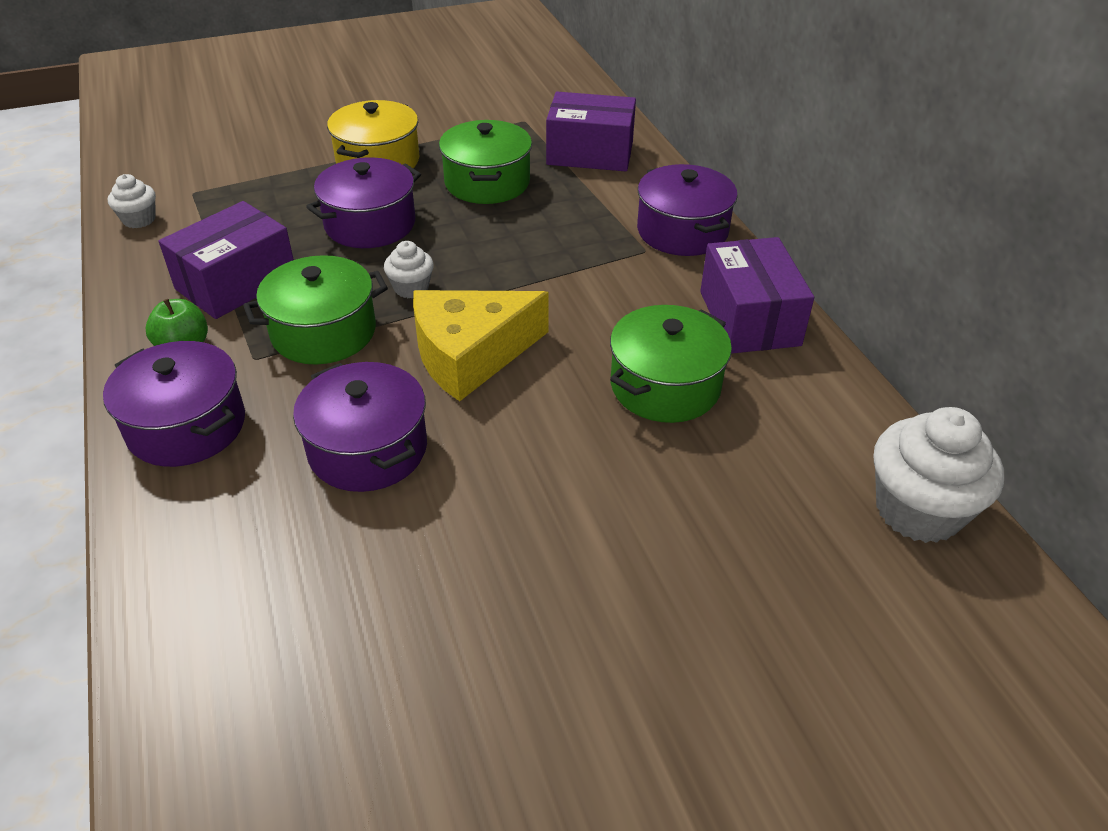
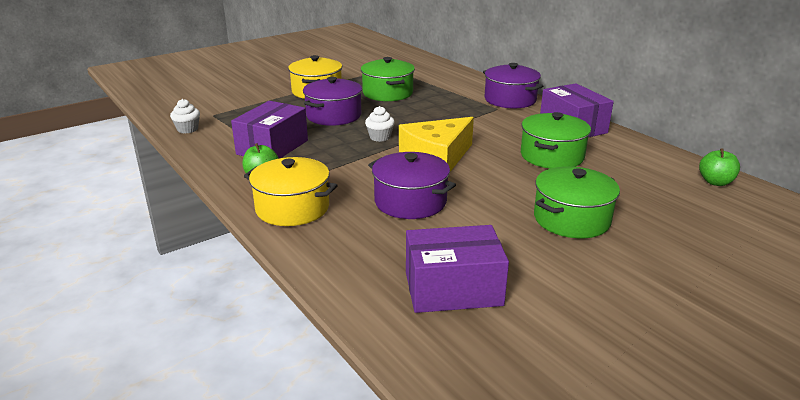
camera: 15 degrees left, 15 degrees down
purple pot [103,341,245,467] -> yellow pot [244,157,338,226]
green pot [243,255,388,364] -> green pot moved to [534,166,620,238]
purple box [546,92,636,171] -> purple box moved to [406,225,509,313]
white cupcake [874,407,1004,543] -> green apple [699,148,740,186]

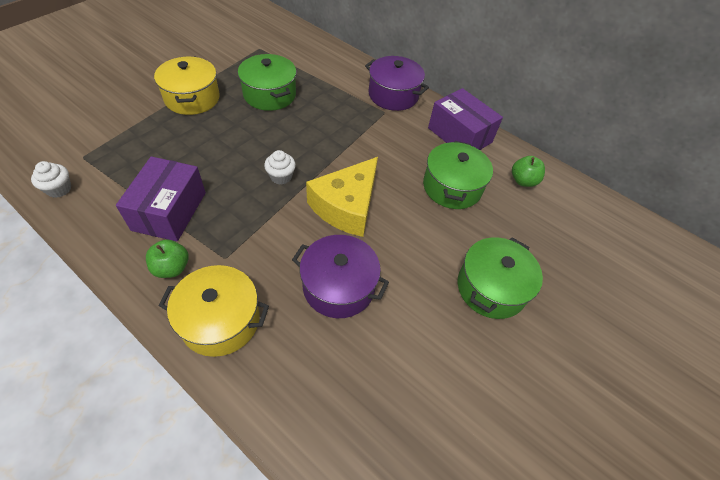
camera: 20 degrees left, 25 degrees up
purple pot [303,77,362,126] -> none
purple box [406,225,509,313] -> none
green apple [699,148,740,186] -> green apple moved to [512,156,545,187]

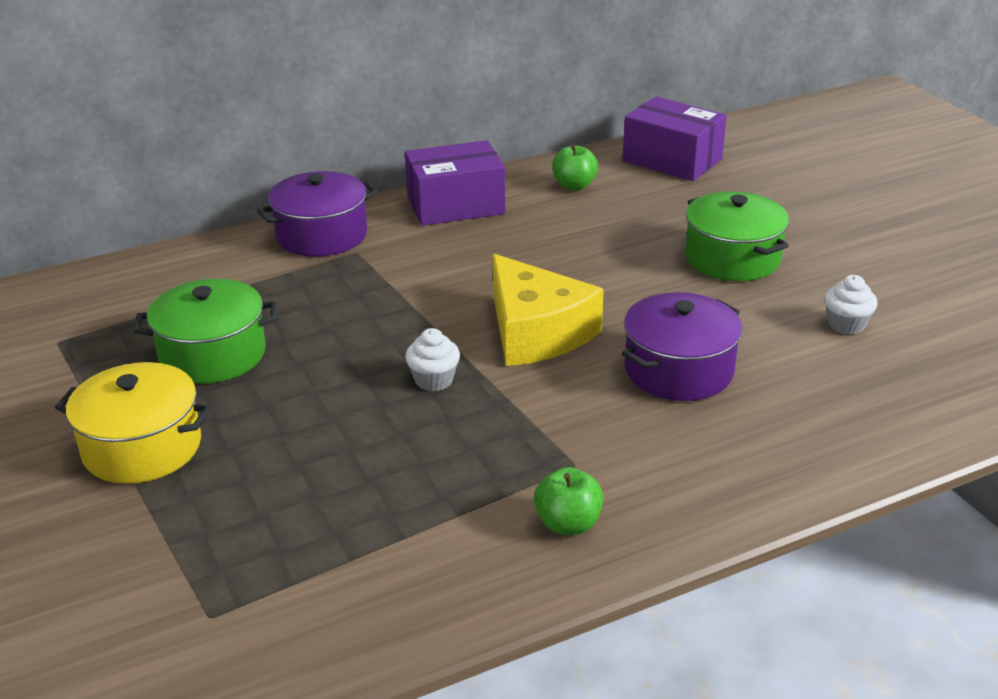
camera: 60 degrees left, 20 degrees down
white cupcake [31,161,71,198] -> white cupcake moved to [824,275,878,335]
purple box [116,156,206,241] -> purple box moved to [623,97,727,181]
yellow pot [159,265,269,357] -> none
green pot [423,141,493,209] -> none

